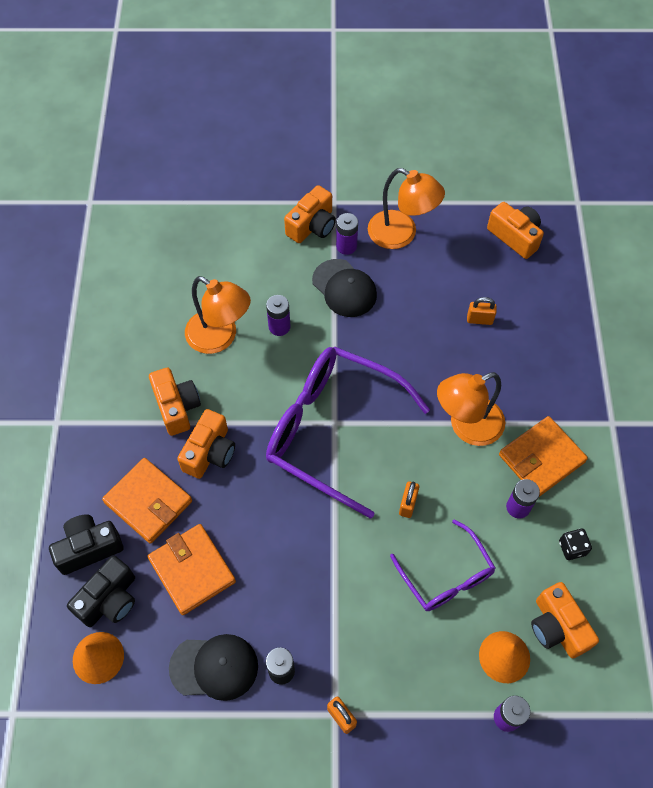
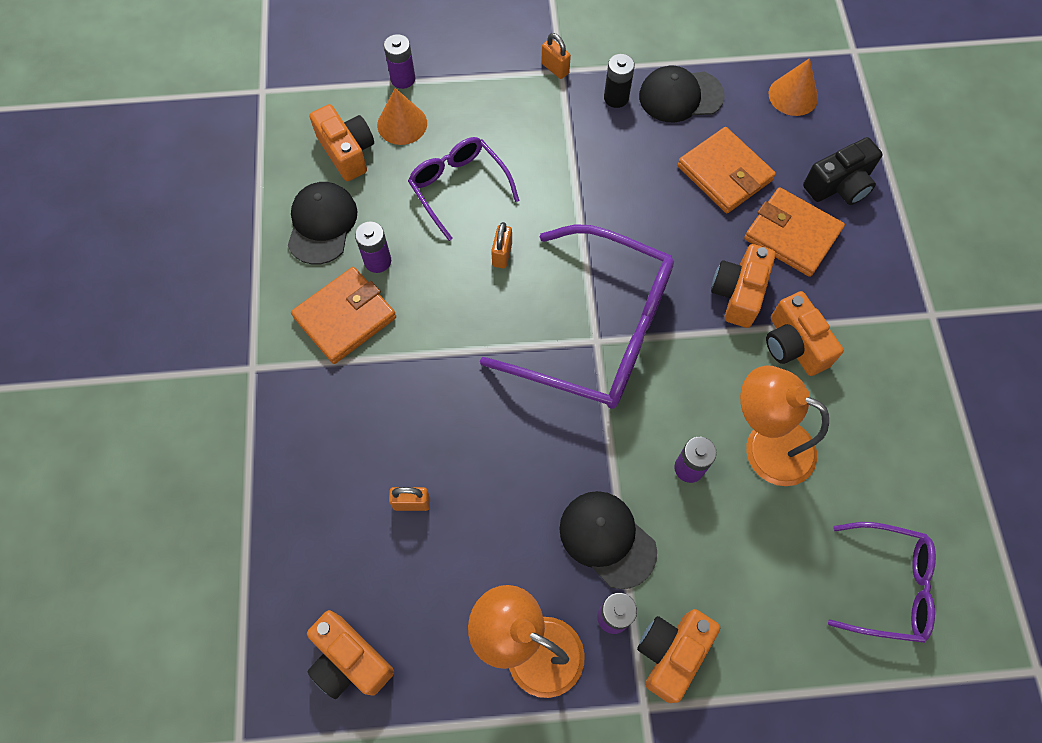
camera: 175 degrees right, 5 degrees up
black camera [67,556,135,627] -> none
orange lamp [437,372,505,446] -> none
black dice [559,529,592,560] -> black cap [288,182,357,265]
none -> purple glasses [828,522,936,643]

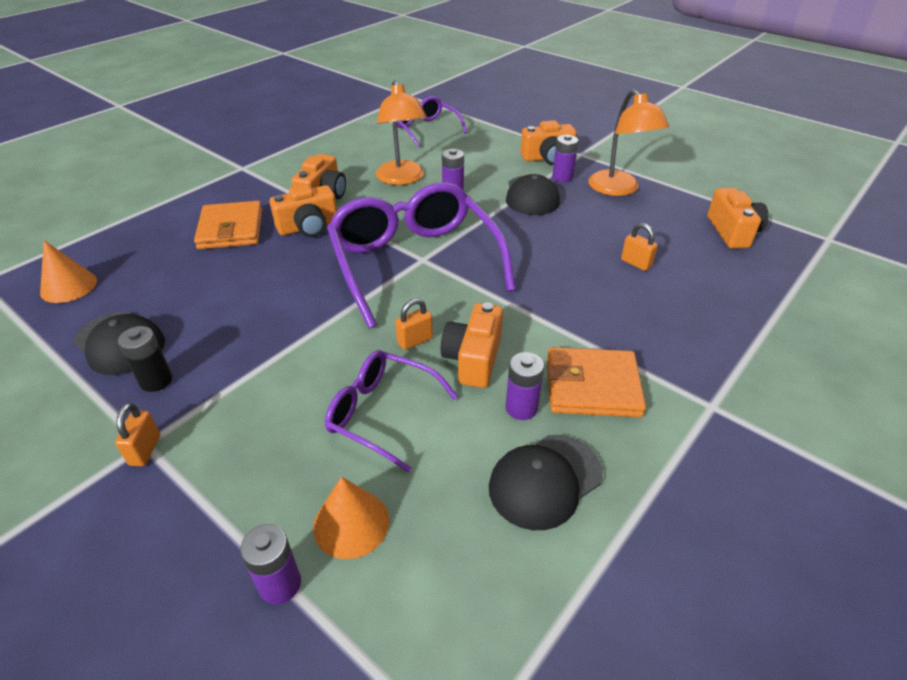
camera: 135 degrees left, 25 degrees down
orange camera [310,104,374,181] -> orange camera moved to [441,302,503,388]
purple glasses [408,137,519,241] -> purple glasses turned 105 degrees clockwise [325,350,458,473]
orange wallet [678,127,776,213] -> none
black camera [803,137,883,205] -> none

